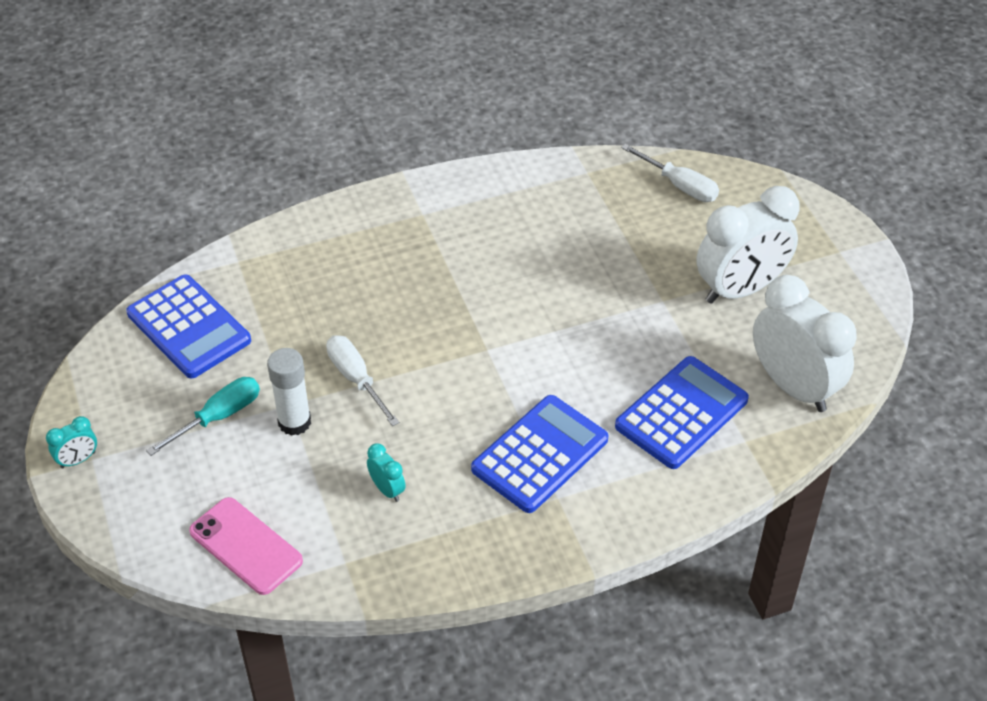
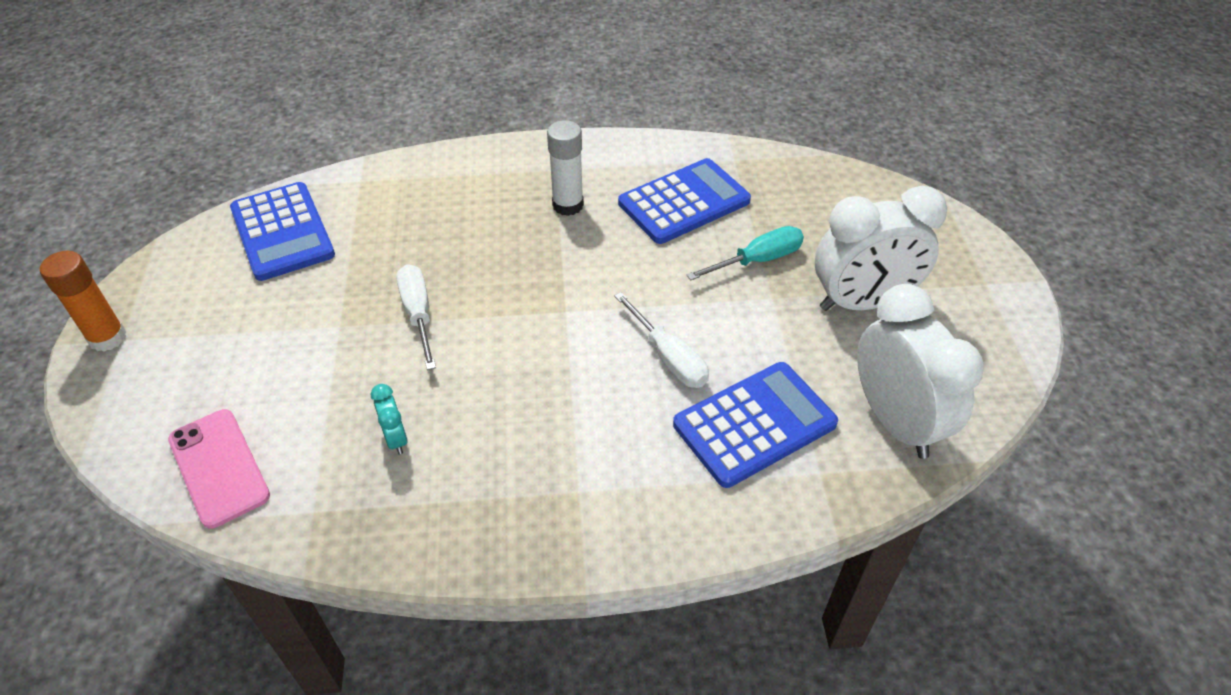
camera: 15 degrees right, 0 degrees up
turquoise clock [46,416,97,468] -> orange glue stick [40,251,126,352]
turquoise screwdriver [146,377,260,456] -> turquoise screwdriver moved to [687,226,804,280]
white glue stick [267,348,311,436] -> white glue stick moved to [547,120,584,216]
blue calculator [471,395,608,513] -> blue calculator moved to [618,158,751,244]
white screwdriver [621,144,719,202] -> white screwdriver moved to [614,292,709,388]

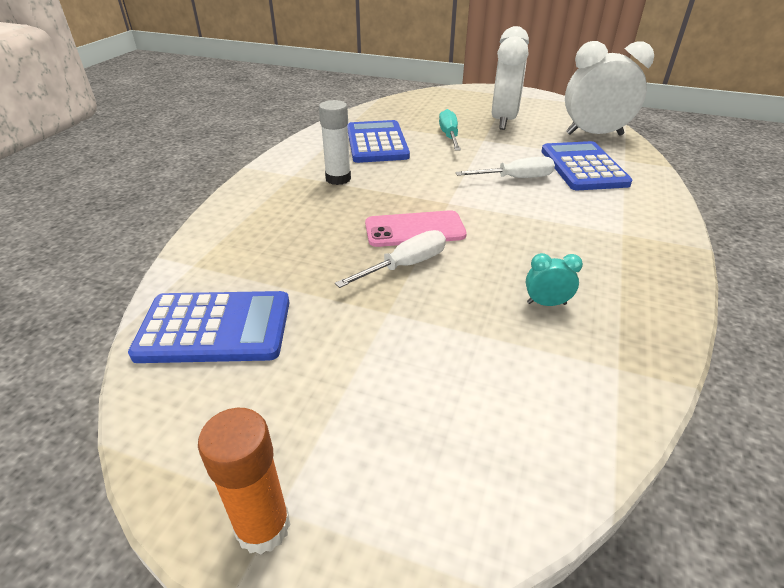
camera: 65 degrees left, 10 degrees down
pink phone [168,409,270,528] -> pink phone moved to [365,210,467,247]
white screwdriver [396,264,436,370] -> white screwdriver turned 135 degrees clockwise [335,230,446,288]

